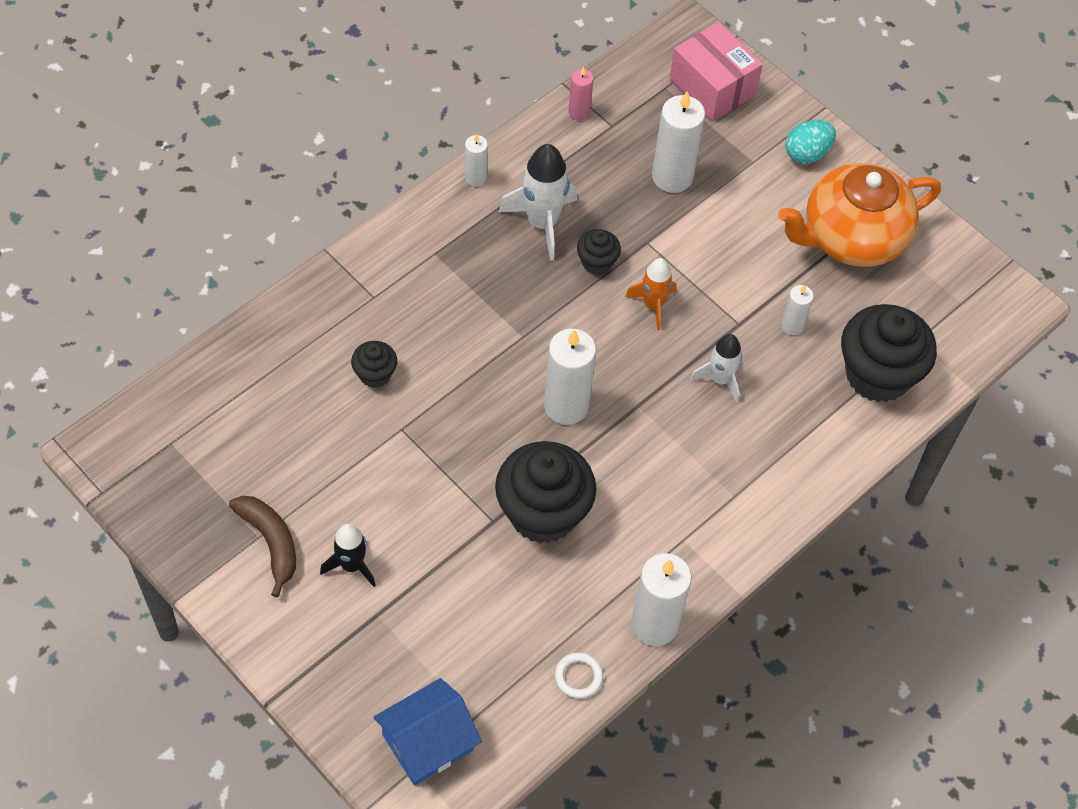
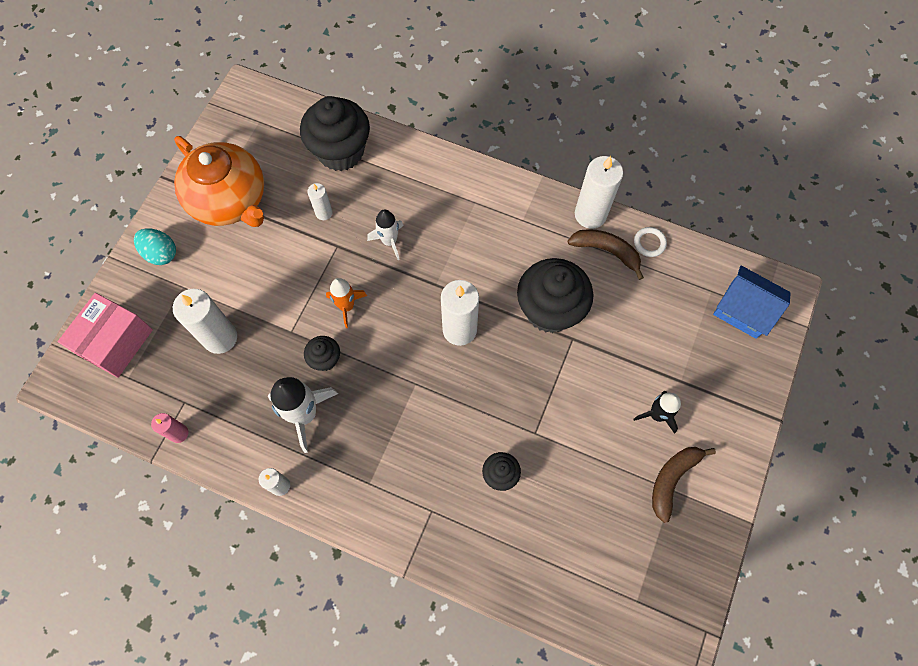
camera: 110 degrees left, 10 degrees up
none -> brown banana [567,229,644,280]

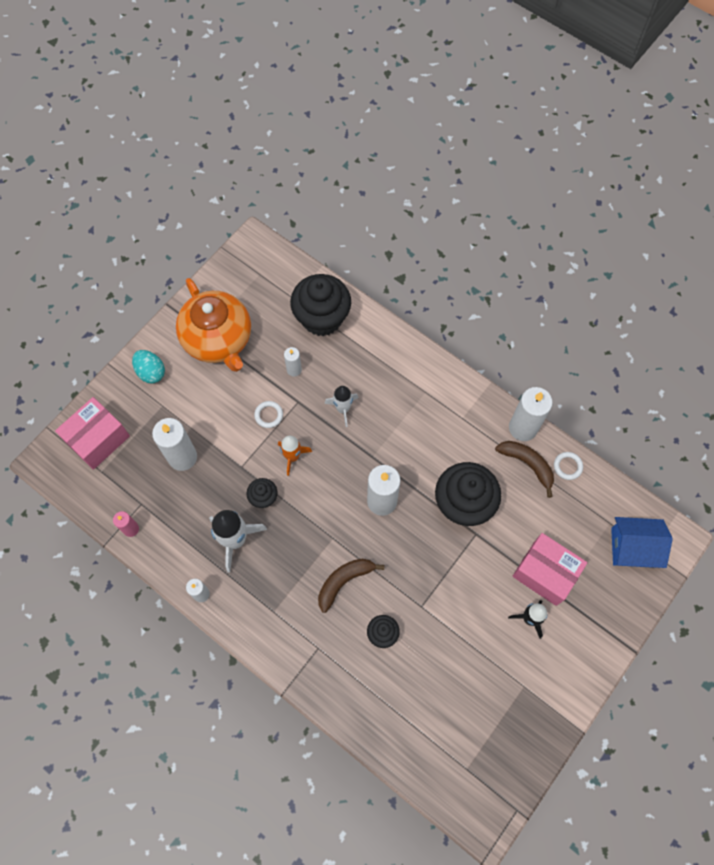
camera: 15 degrees right, 0 degrees up
brown banana [652,447,716,523] -> brown banana moved to [318,559,385,613]
blue house [713,265,791,339] -> blue house turned 45 degrees counterclockwise [611,517,673,568]
none -> white ring [254,401,283,428]
none -> pink box [512,533,588,606]

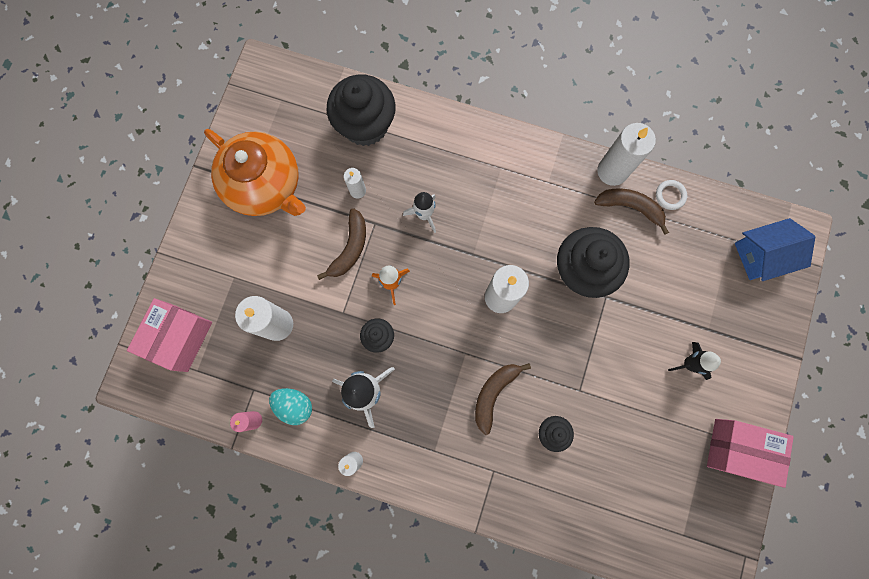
camera: 20 degrees left, 10 degrees up
turquoise egg [132,350,165,383] -> turquoise egg moved to [269,388,312,425]
white ring [254,401,283,428] -> brown banana [317,208,366,280]
pink box [512,533,588,606] -> pink box moved to [707,419,794,488]

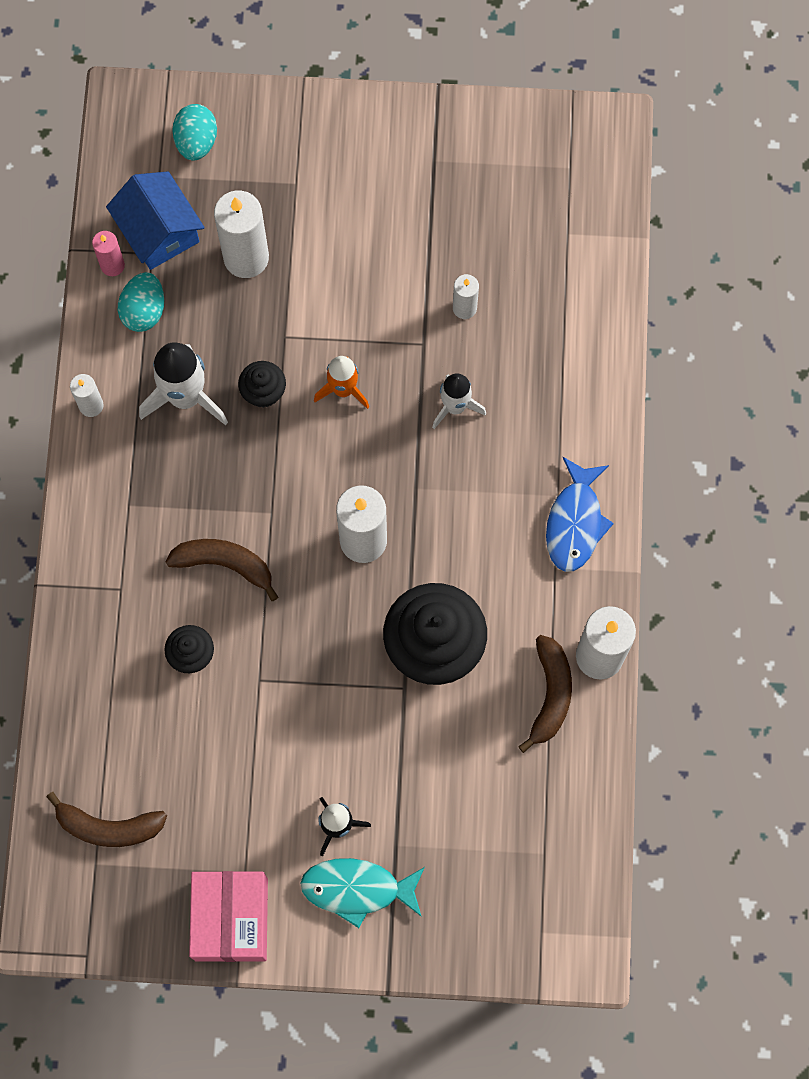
camera: 75 degrees right, 5 degrees down
pink box [127,298,212,372] -> turquoise egg [172,104,217,160]
orange teapot [204,129,306,216] -> none
brown banana [317,208,366,280] -> brown banana moved to [47,792,167,847]
black cupcake [327,74,396,146] -> none
white ring [656,180,687,210] -> none
blue house [735,218,815,281] -> blue house moved to [106,171,205,270]
none -> turquoise fish [300,858,425,928]
none -> blue fish [546,457,614,572]

